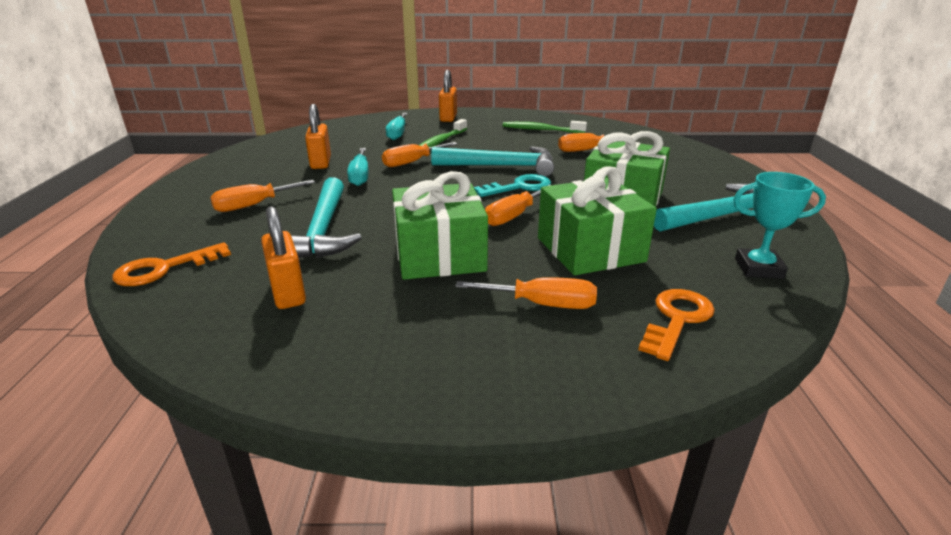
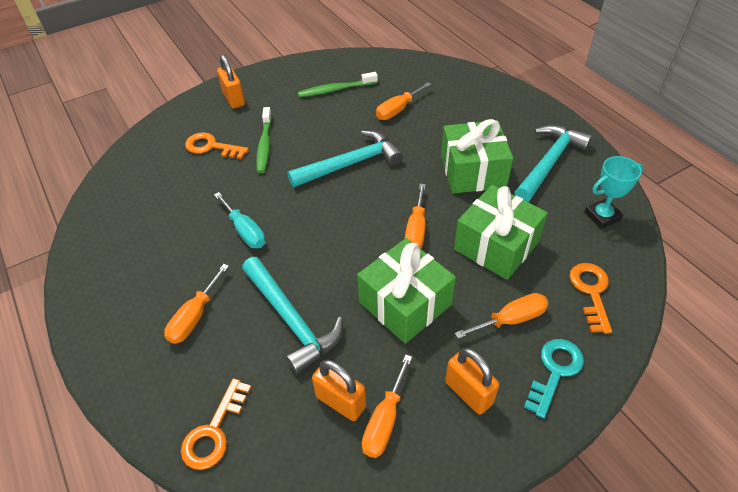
camera: 30 degrees left, 20 degrees up
orange padlock [305,104,331,169] -> orange padlock moved to [445,348,500,415]
orange screwdriver [382,142,458,167] -> orange screwdriver moved to [362,355,412,458]
turquoise screwdriver [386,113,408,140] -> orange key [185,132,249,159]
turquoise key [474,174,551,197] -> turquoise key moved to [524,339,584,418]

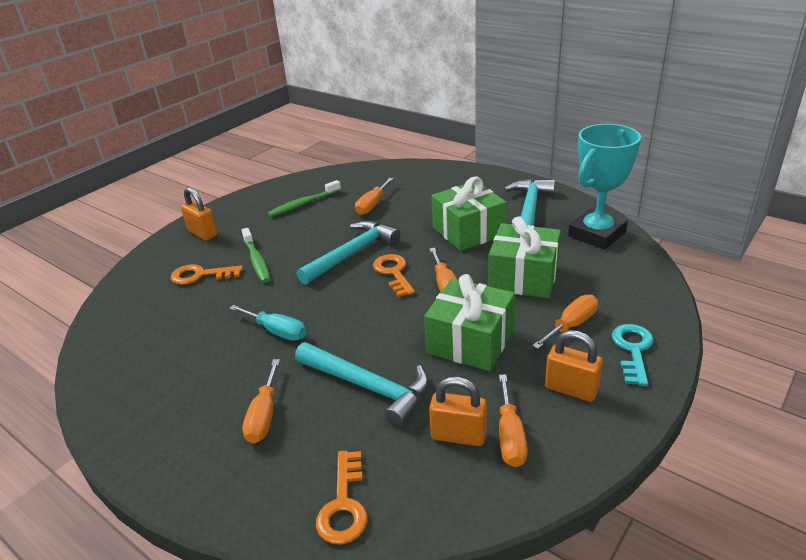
camera: 20 degrees left, 15 degrees down
orange key [569,263,612,334] -> orange key moved to [373,254,415,297]
turquoise trophy [584,156,643,229] -> turquoise trophy [568,124,641,249], size x1.76

